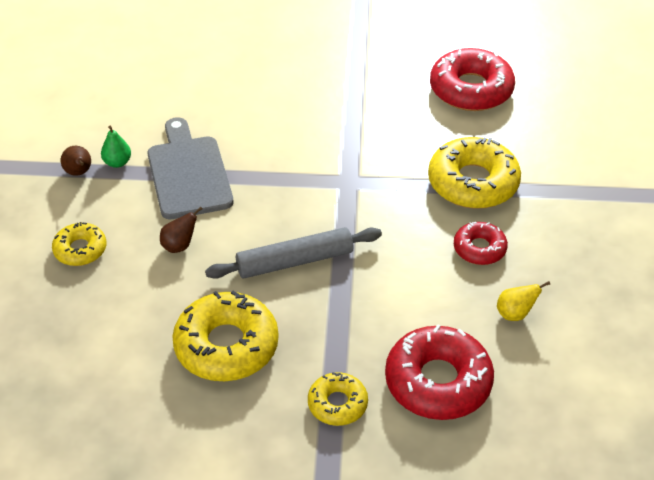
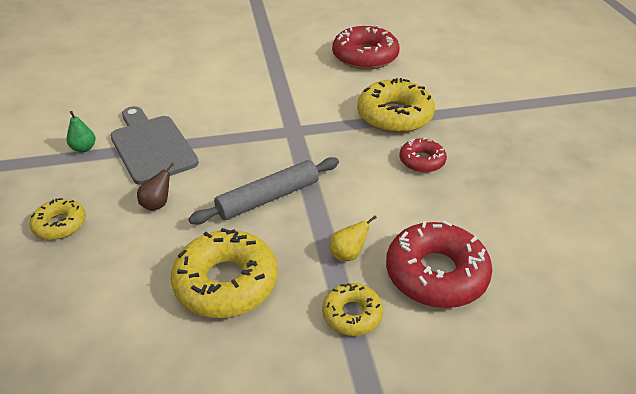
camera: 15 degrees left, 5 degrees down
brown pear [61,146,91,176] -> none
yellow pear [497,281,550,321] -> yellow pear moved to [329,216,377,262]

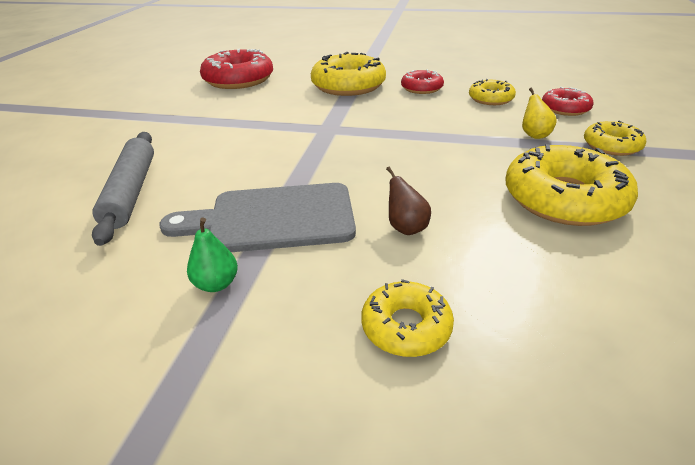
camera: 65 degrees left, 5 degrees down
grey rolling pin [189,157,339,224] -> grey rolling pin moved to [92,132,154,246]
red donut [386,221,492,308] -> red donut [542,87,594,116], size x0.55
none -> yellow donut [469,79,516,105]

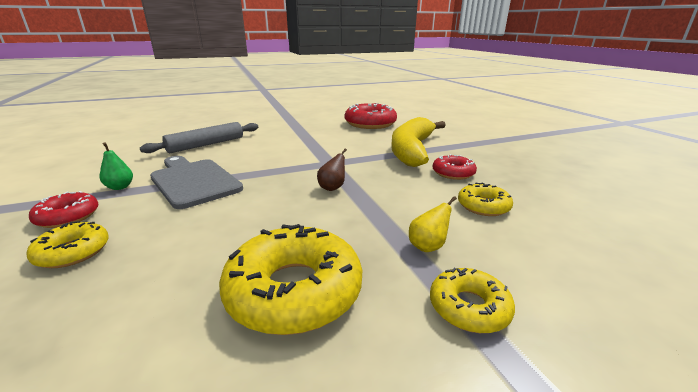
camera: 55 degrees right, 10 degrees down
yellow donut [311,52,386,96] -> yellow banana [391,117,446,167]
brown pear [386,166,431,235] -> brown pear moved to [317,148,347,191]
red donut [542,87,594,116] -> red donut moved to [29,191,98,228]

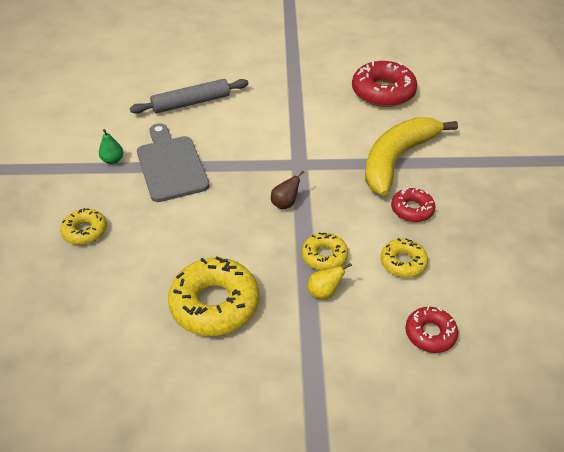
camera: 20 degrees right, 20 degrees up
red donut [29,191,98,228] -> red donut moved to [405,307,458,353]
yellow donut [430,268,515,333] -> yellow donut moved to [302,232,348,271]

